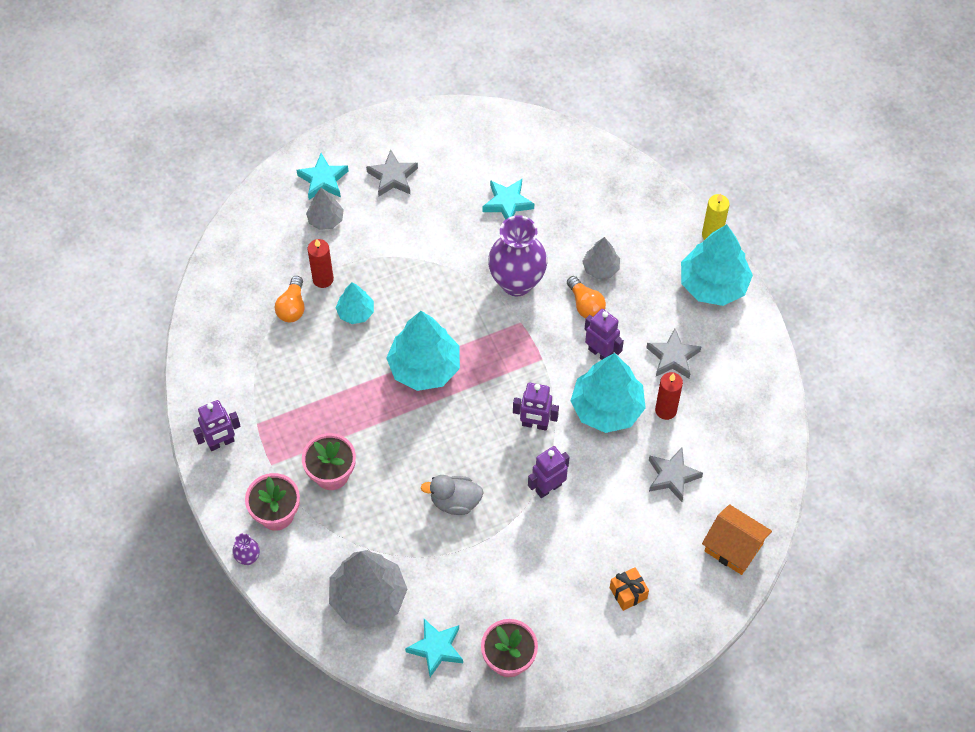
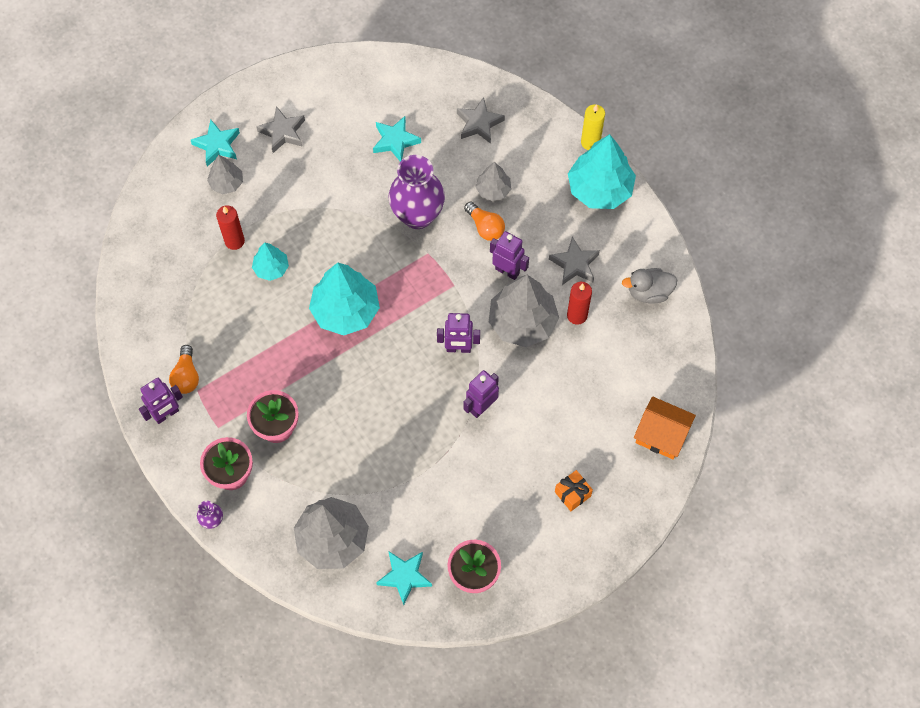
camera: 10 degrees left, 5 degrees up
orange light bulb [275,276,304,322] -> orange light bulb moved to [169,345,199,394]
grey duck [421,475,484,515] -> grey duck moved to [622,268,677,304]
turquoise tree [571,353,646,433] -> grey tree [489,275,559,347]
grey star [649,448,703,502] -> grey star moved to [457,97,505,144]

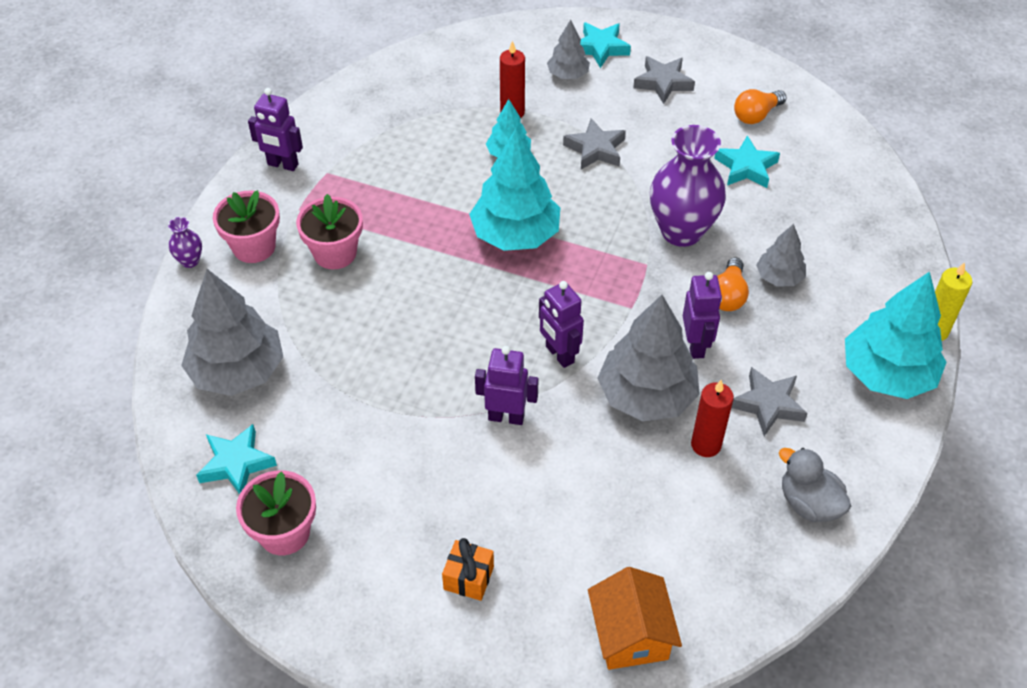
camera: 55 degrees right, 15 degrees down
orange light bulb [169,345,199,394] -> orange light bulb moved to [734,89,786,124]
grey star [457,97,505,144] -> grey star moved to [563,118,626,170]

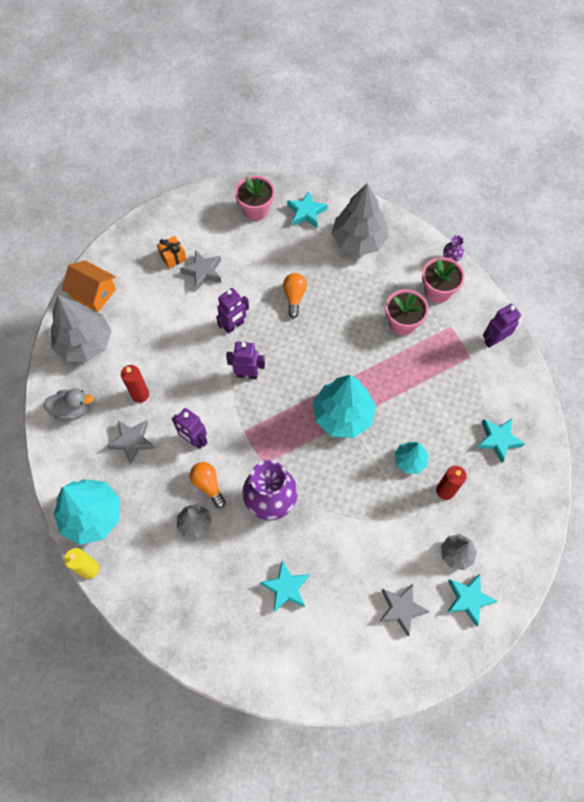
camera: 130 degrees right, 15 degrees up
grey star [563,118,626,170] -> grey star moved to [180,250,221,290]
grey tree [598,295,700,421] -> grey tree moved to [51,295,112,362]
orange light bulb [734,89,786,124] -> orange light bulb moved to [283,273,307,318]
none -> turquoise star [477,419,525,463]

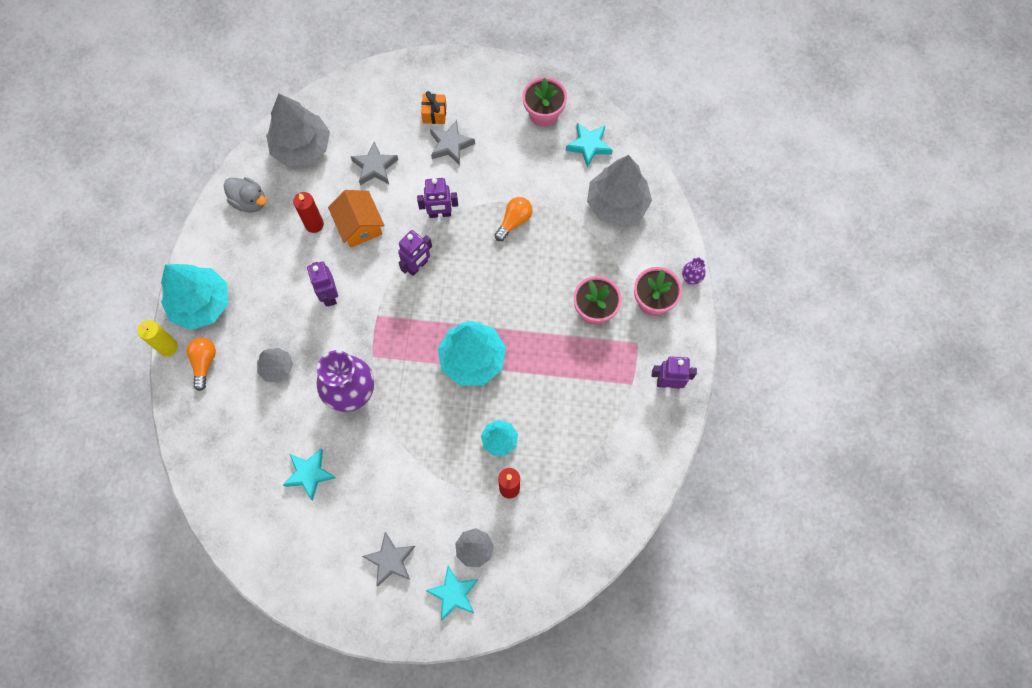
camera: 35 degrees right, 5 degrees up
orange house [62,260,116,312] -> orange house moved to [328,190,384,248]
grey star [107,420,155,465] -> grey star moved to [350,141,398,185]
orange light bulb [190,462,226,508] -> orange light bulb moved to [187,338,216,391]
purple robot [226,341,265,379] -> purple robot turned 90 degrees clockwise [398,230,432,276]
turquoise star [477,419,525,463] -> none

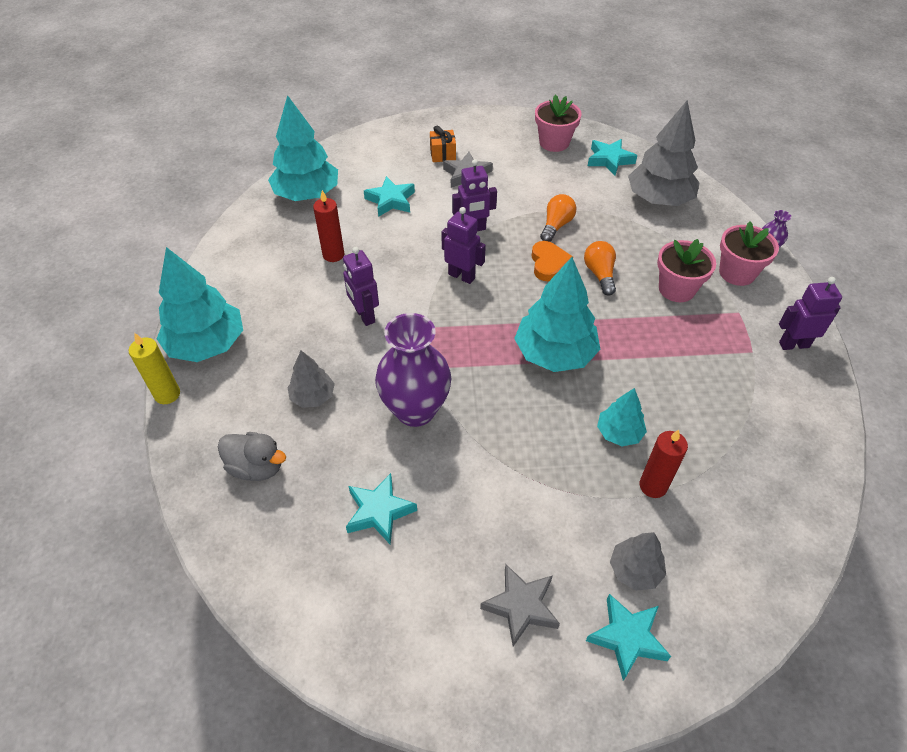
camera: 10 degrees left, 20 degrees down
orange light bulb [187,338,216,391] -> orange light bulb moved to [584,241,616,296]
grey duck [223,177,267,213] -> grey duck moved to [218,432,286,481]
grey tree [266,94,330,166] -> turquoise tree [268,95,338,201]
orange house [328,190,384,248] -> none
grey star [350,141,398,185] -> turquoise star [364,176,415,217]
purple robot [398,230,432,276] -> purple robot turned 90 degrees counterclockwise [441,207,486,284]
none -> orange heart [532,241,573,281]

